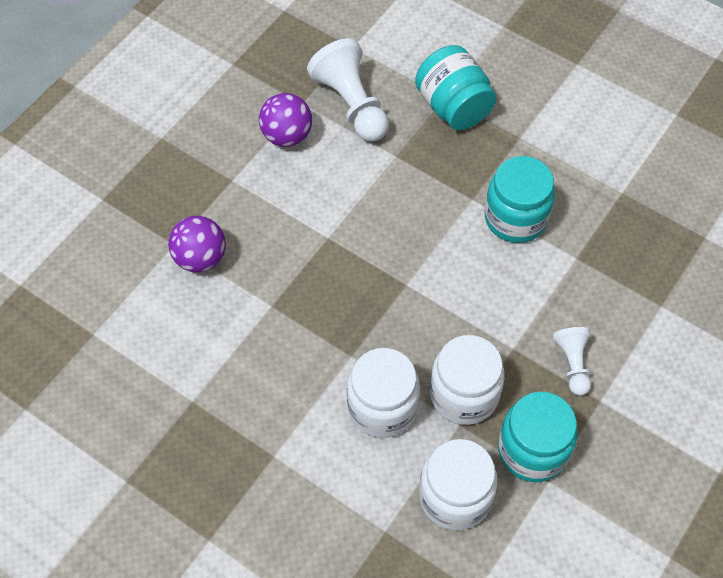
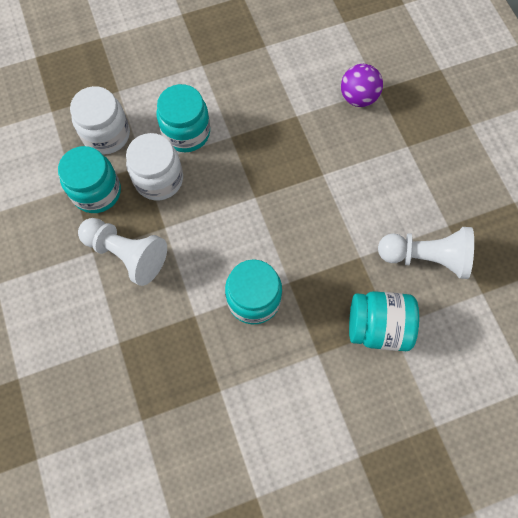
camera: 125 degrees right, 10 degrees up
purple ball [259,93,312,147] -> none
white jar [347,348,420,438] -> turquoise jar [157,84,210,152]
white pawn [553,327,591,396] -> white pawn [78,218,167,286], size x1.76

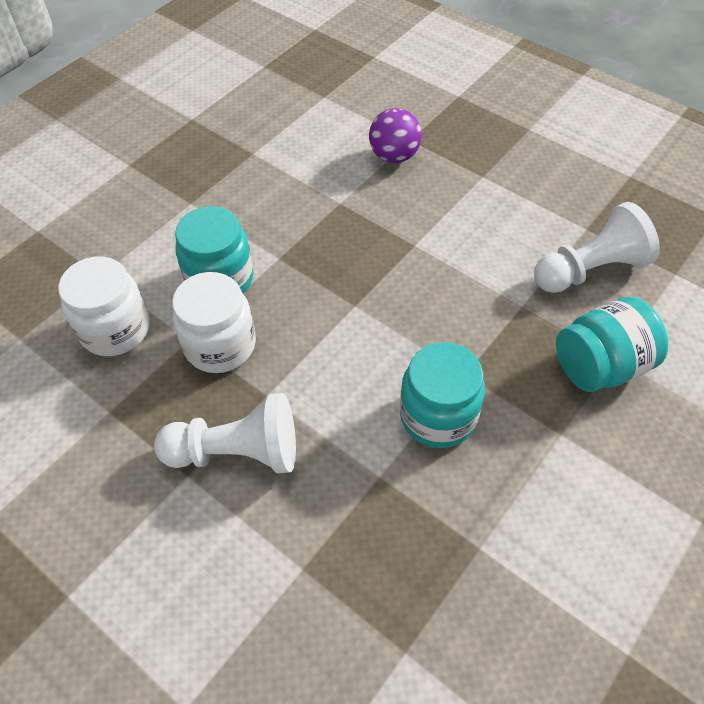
camera: 30 degrees left, 15 degrees down
turquoise jar [58,146,121,213] -> none

